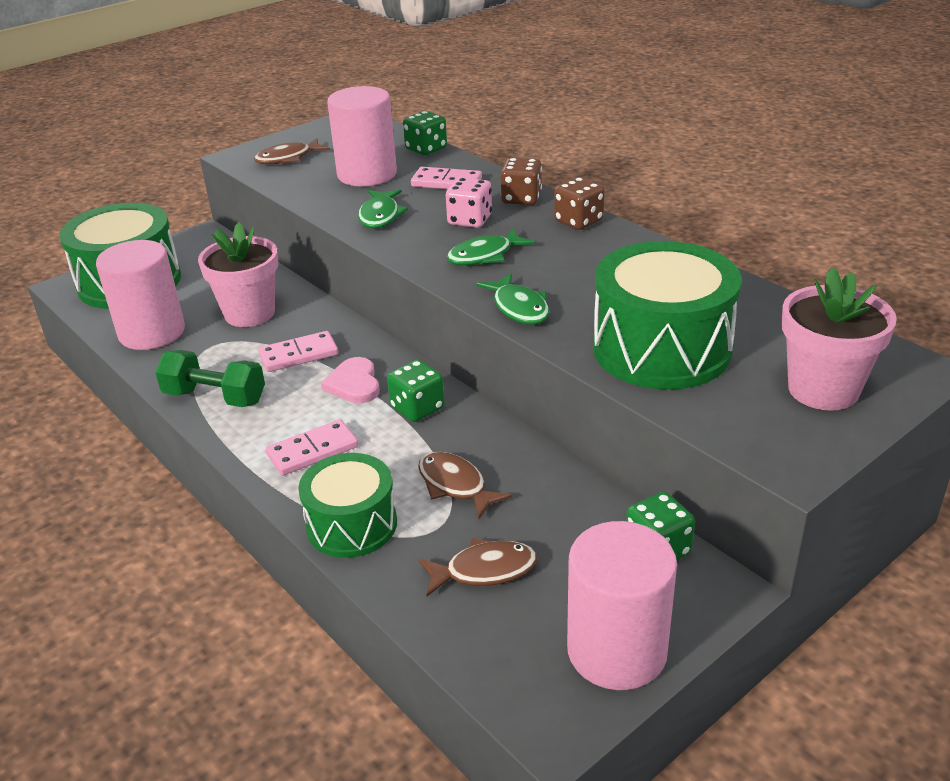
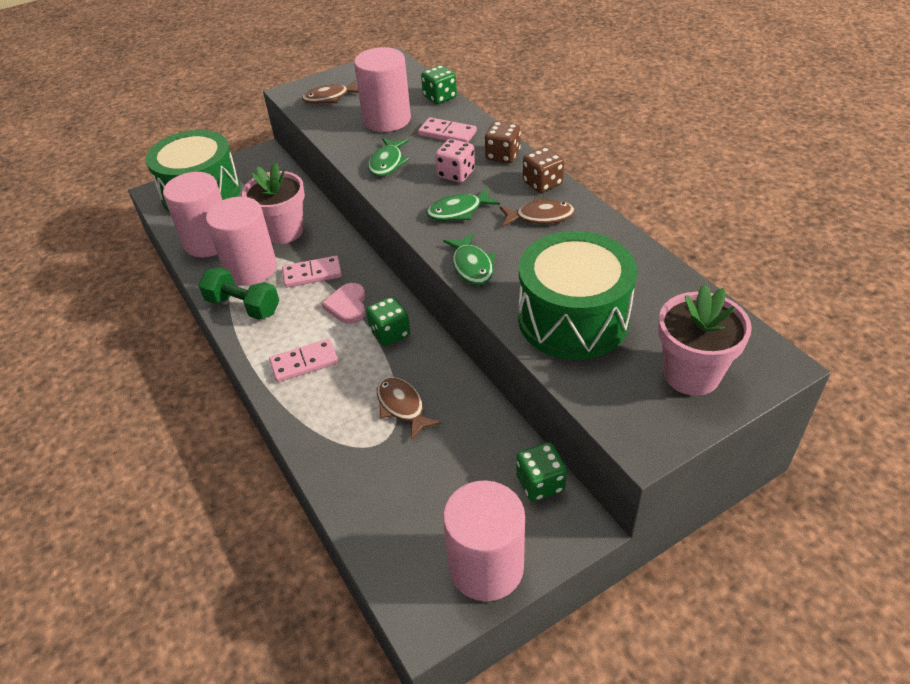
camera: 10 degrees right, 10 degrees up
green drum [298,453,397,558] -> none
brown fish [418,538,537,596] -> brown fish moved to [500,198,575,227]
none -> pink cylinder [206,197,277,286]

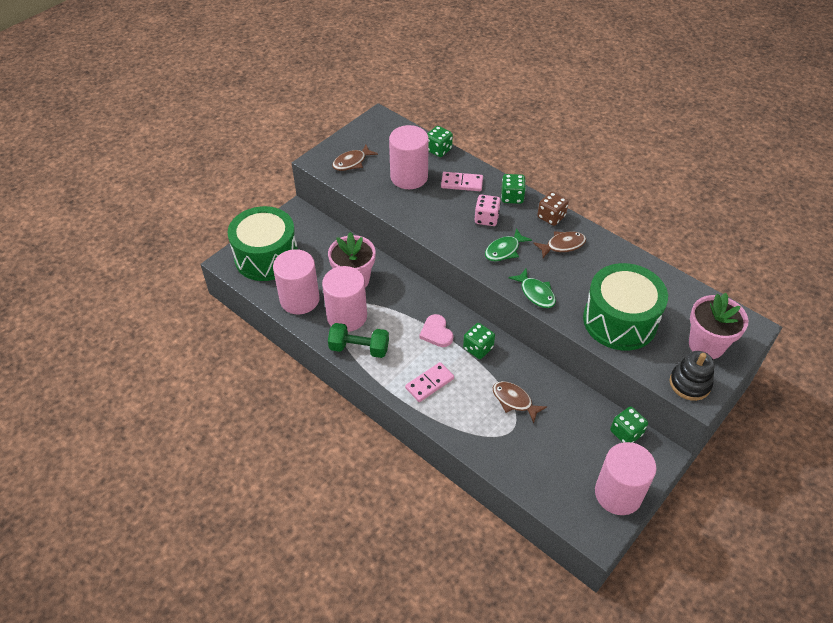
camera: 20 degrees left, 5 degrees up
pink domino [282,256,342,288] -> none
green fish [368,138,409,177] -> none
brown dice [485,121,521,163] -> green dice [501,174,526,204]
none -> black stacking toy [670,351,715,401]

